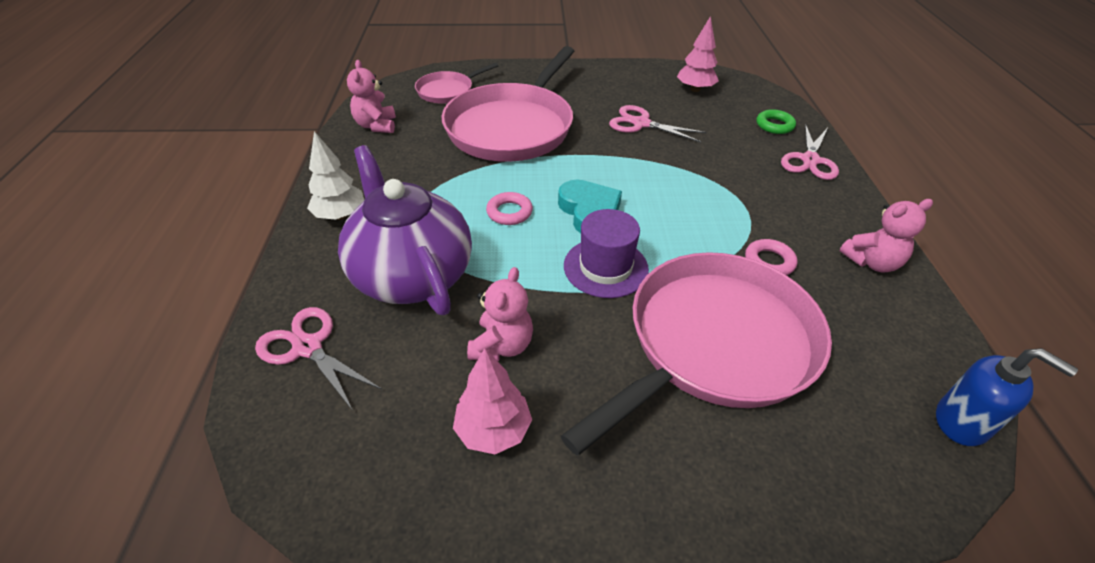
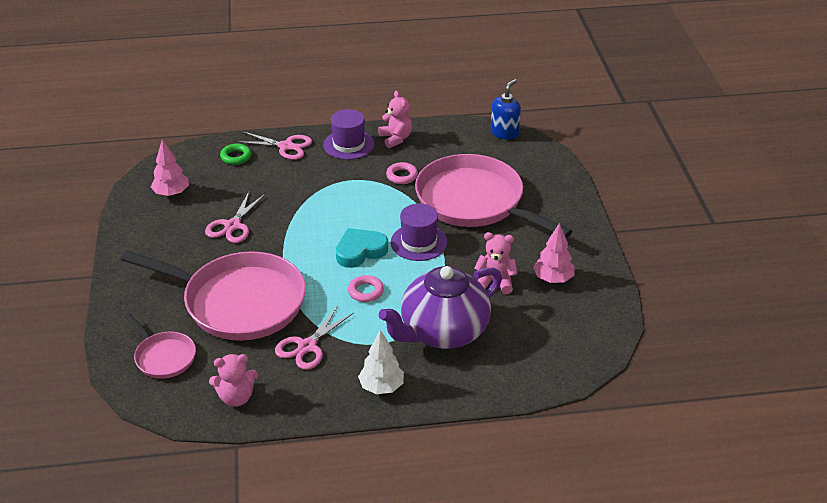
camera: 95 degrees left, 5 degrees down
pink scissors [255,307,382,411] -> pink scissors moved to [275,305,353,370]
none -> purple hat [323,109,374,160]

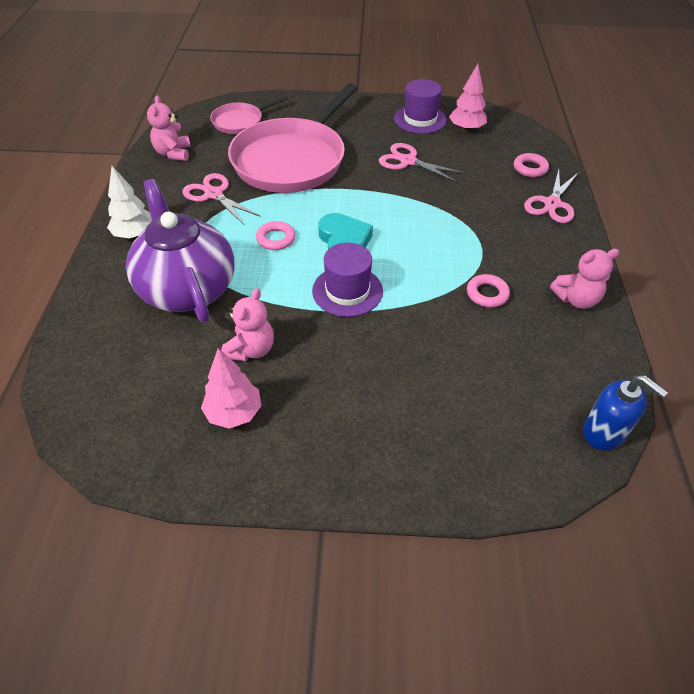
camera: 100 degrees right, 10 degrees up
green ring [220,144,251,165] -> pink ring [514,153,549,177]
purple hat [323,109,374,160] -> purple hat moved to [394,79,447,134]
pink pan [415,154,572,238] -> none

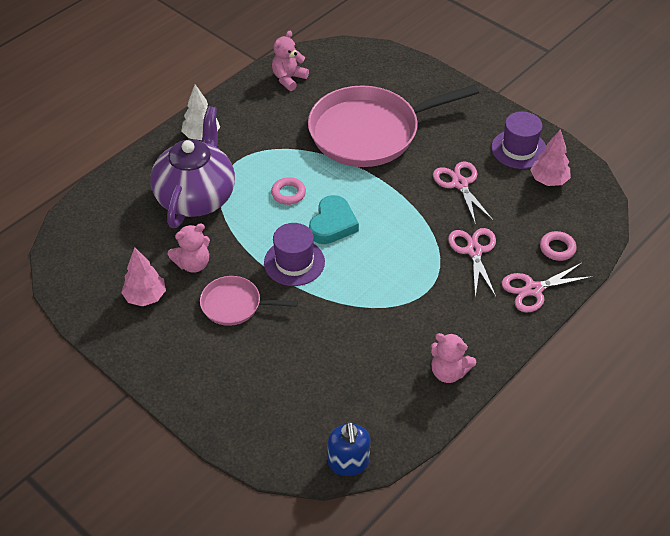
camera: 40 degrees right, 0 degrees up
pink scissors [182,173,261,225] -> pink scissors moved to [448,228,496,297]
pink pan [210,96,288,134] -> pink pan moved to [200,276,298,326]
pink ring [467,274,510,308] -> none

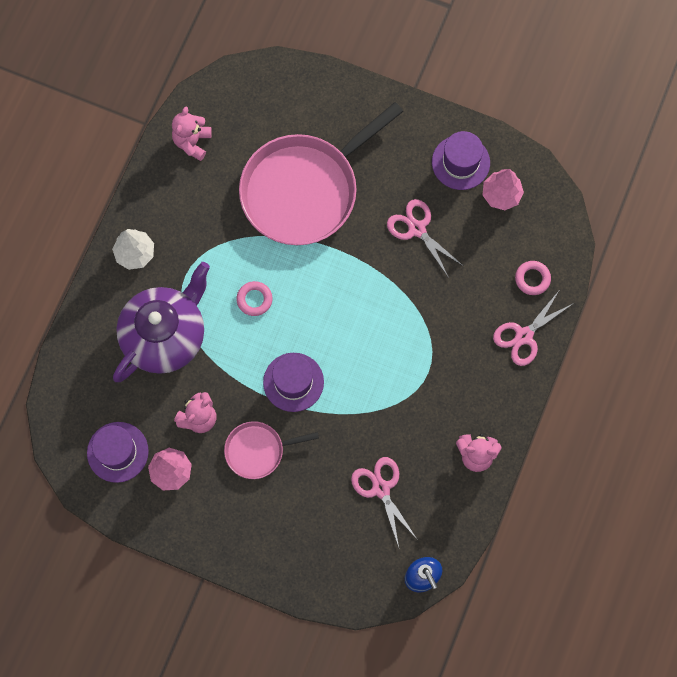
camera: 20 degrees left, 25 degrees up
purple teapot [150,106,235,228] -> purple teapot turned 45 degrees clockwise [113,262,210,382]
turquoise heart [309,195,359,244] -> none
pink scissors [448,228,496,297] -> pink scissors moved to [351,457,417,547]
none -> purple hat [87,422,149,483]

